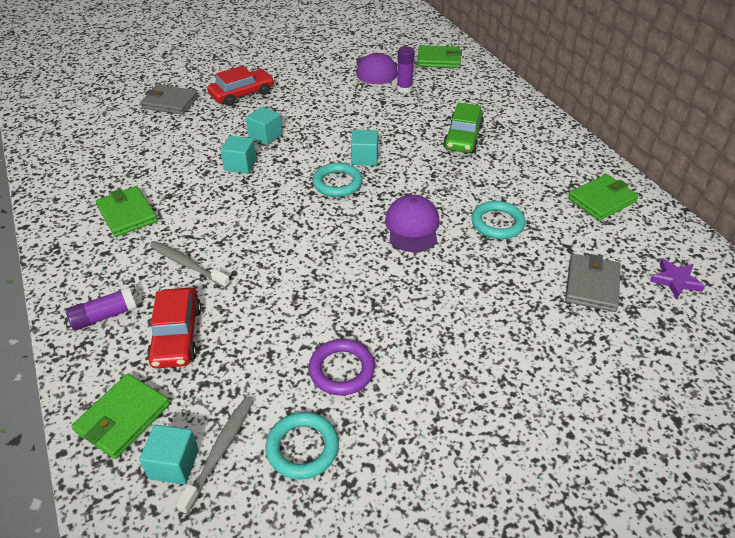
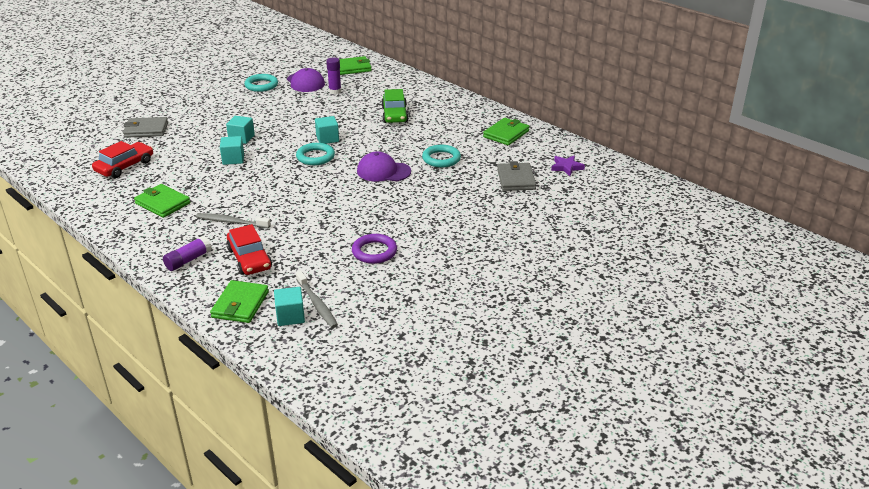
camera: 20 degrees left, 10 degrees down
grey toothbrush [176,397,254,514] -> grey toothbrush turned 150 degrees clockwise [296,271,338,328]
red car [207,65,274,106] -> red car moved to [92,141,153,178]
turquoise ring [265,412,339,480] -> turquoise ring moved to [244,74,278,92]
purple cap [385,195,440,252] -> purple cap turned 60 degrees counterclockwise [357,151,411,182]

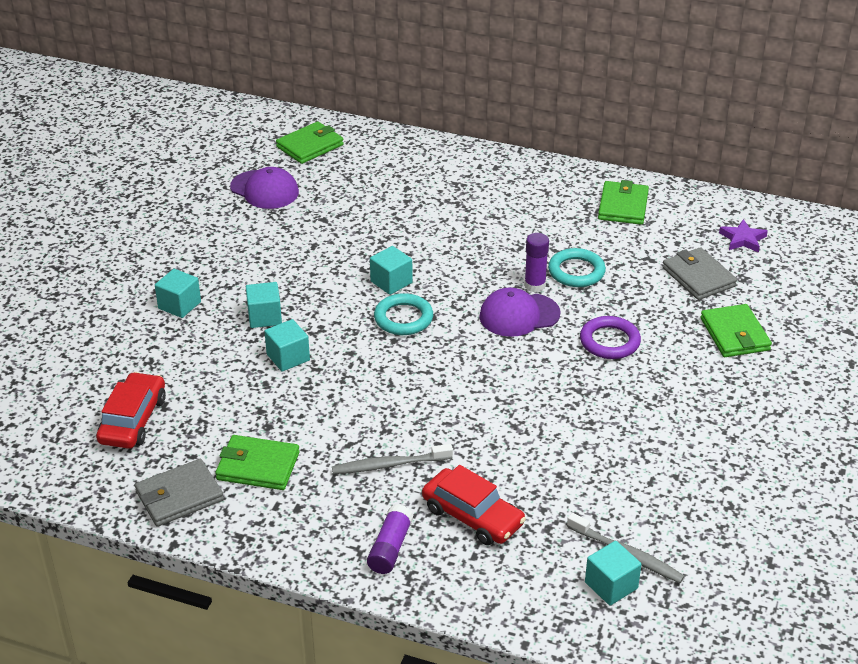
camera: 25 degrees left, 5 degrees up
grey wallet [123,117,168,138] -> grey wallet moved to [135,459,224,526]
green wallet [210,280,269,323] -> green wallet moved to [701,304,772,357]
turquoise ring [244,74,278,92] -> none
purple glue stick [326,57,341,94] -> purple glue stick moved to [524,233,549,292]
purple ring [352,234,397,264] -> purple ring moved to [580,316,641,359]
green car [381,89,409,123] -> none
none -> turquoise cube [155,269,201,318]

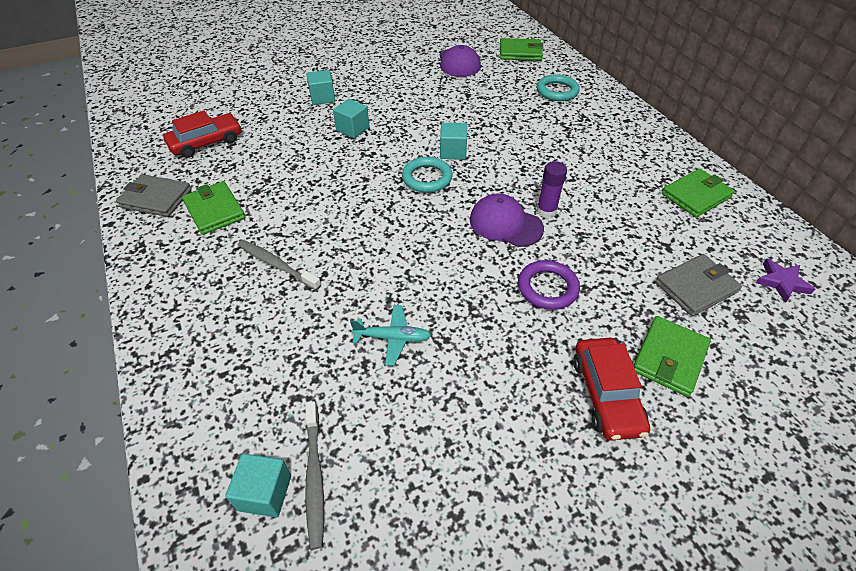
camera: 45 degrees right, 10 degrees up
turquoise cube [264,319,310,372] -> none
purple glue stick [367,504,413,574] -> none
red car [422,465,526,545] -> red car moved to [573,338,650,441]
turquoise ring [548,248,606,287] -> turquoise ring moved to [537,74,580,101]
grey wallet [662,247,737,300] -> grey wallet turned 45 degrees clockwise [655,254,742,316]
none -> turquoise plane [350,305,431,366]

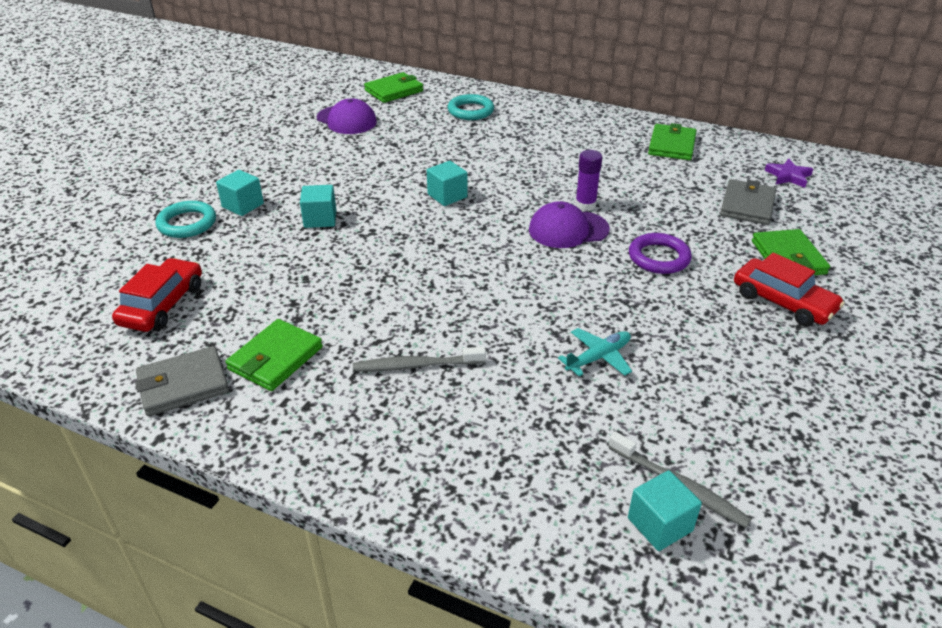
camera: 40 degrees left, 10 degrees down
green wallet [182,181,246,235] -> green wallet turned 75 degrees counterclockwise [225,319,323,391]
turquoise ring [402,157,453,193] -> turquoise ring moved to [156,201,216,238]

